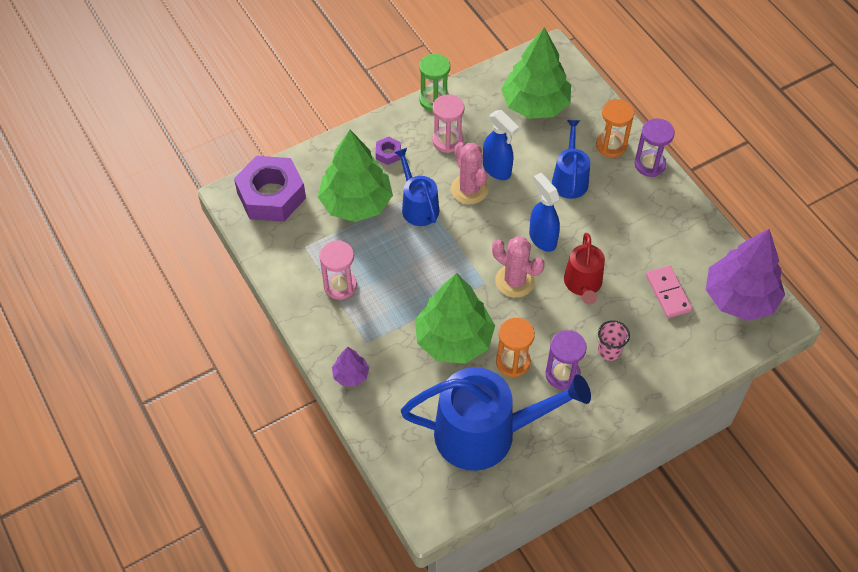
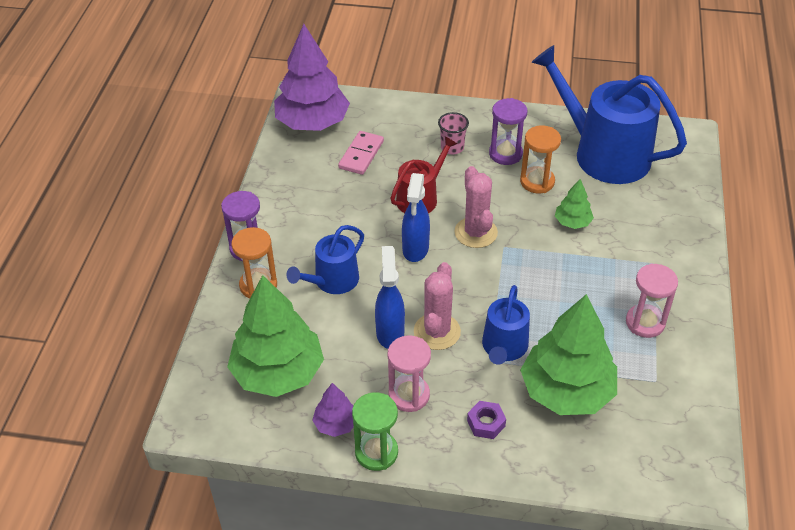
camera: 140 degrees left, 10 degrees down
purple nut [234,156,306,222] -> none
purple tree [332,347,369,386] -> purple tree moved to [312,383,354,437]
green tree [415,273,495,364] -> green tree [555,179,594,229], size x0.46

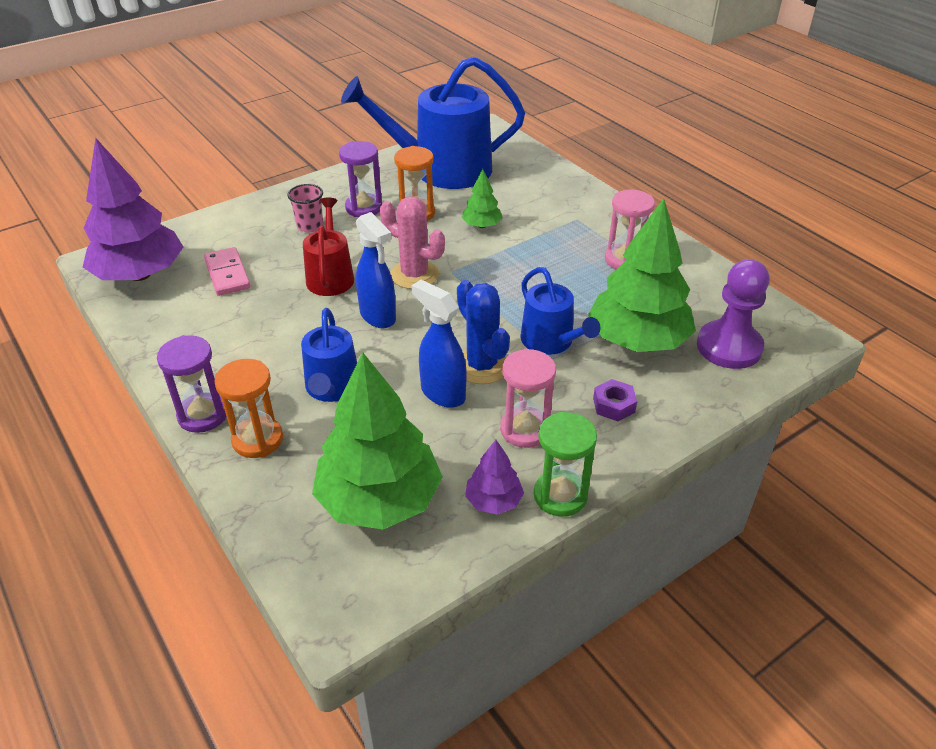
camera: 45 degrees left, 5 degrees down
pink cactus [414,262,461,350] -> blue cactus [457,280,510,384]
none -> purple pawn [697,259,769,369]

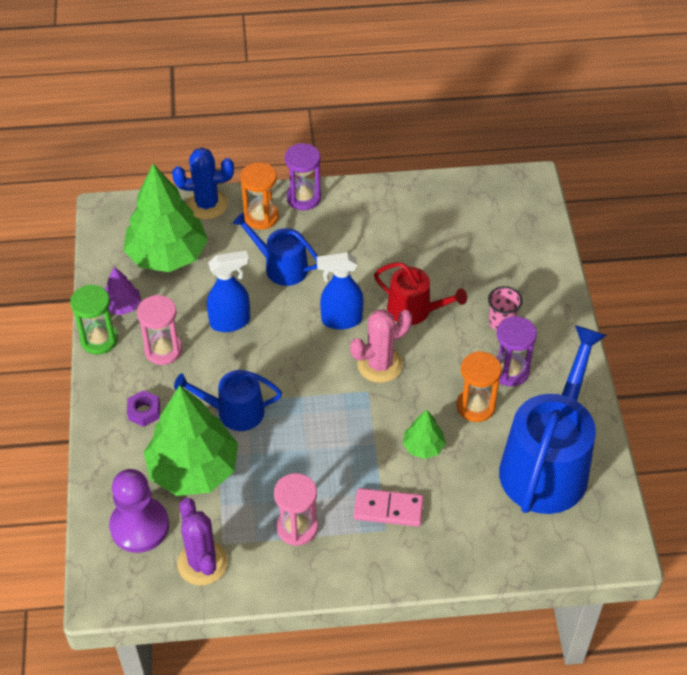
camera: 120 degrees right, 10 degrees up
purple tree [83,138,183,281] -> none
pink domino [204,247,250,296] -> pink domino moved to [354,488,424,527]
blue cactus [457,280,510,384] -> blue cactus moved to [172,148,234,220]
none -> purple cactus [177,498,228,585]

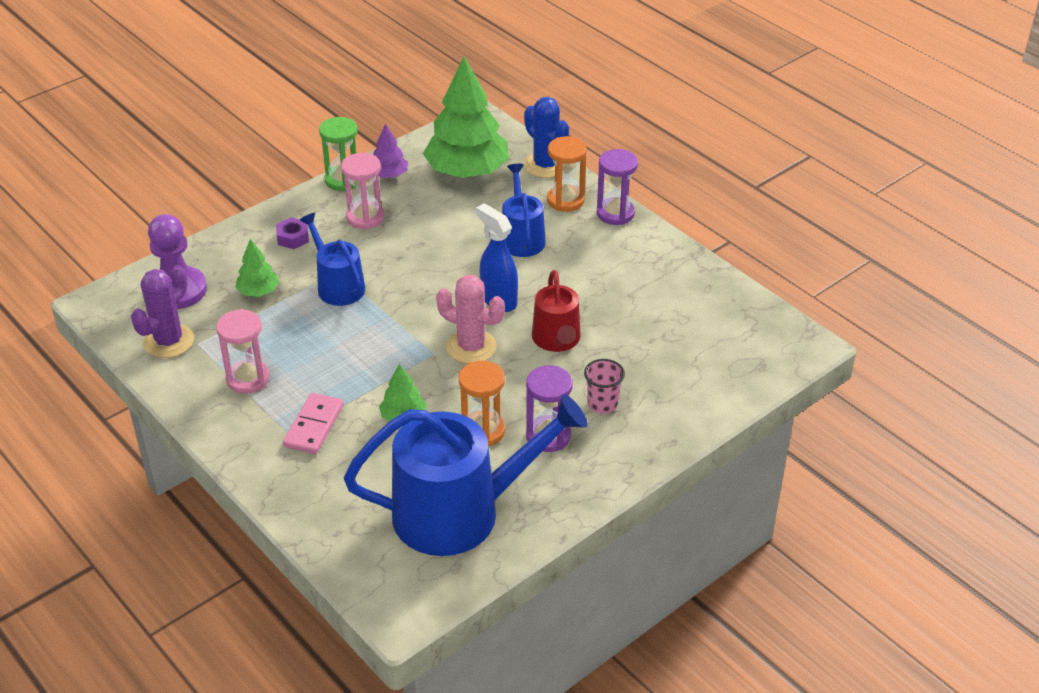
camera: 55 degrees right, 10 degrees down
green tree [144,385,238,496] -> green tree [235,239,279,297], size x0.46
blue spray bottle [207,251,250,332] -> none
pink domino [354,488,424,527] -> pink domino turned 45 degrees clockwise [283,393,344,454]

